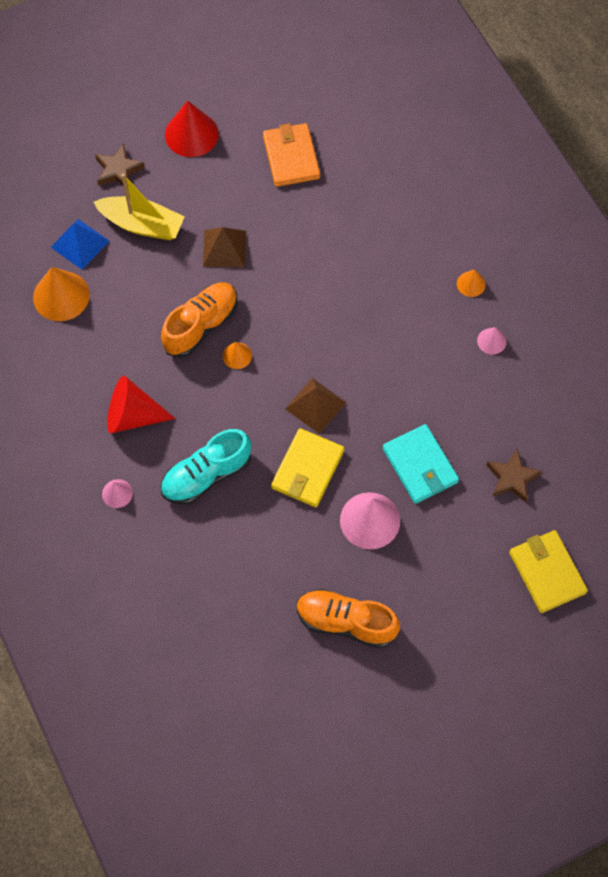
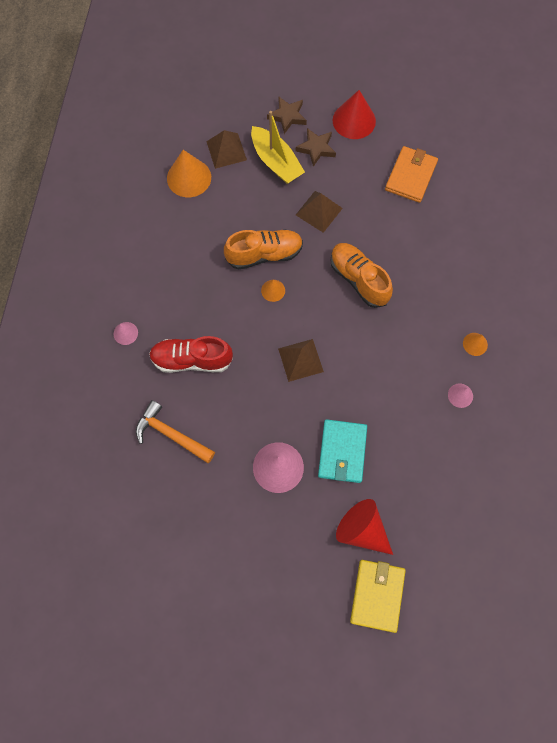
camera: 35 degrees right, 5 degrees up
blue pyramid [51,219,109,270] -> brown pyramid [206,130,247,169]
red cone [107,376,175,433] -> red cone moved to [336,499,393,555]
turquoise shoe [160,429,251,504] -> red shoe [149,336,233,373]
yellow wallet [271,428,344,507] -> none
orange shoe [297,589,400,648] -> orange shoe moved to [330,243,393,308]
brown star [486,448,542,502] -> brown star moved to [296,128,336,167]
none -> orange hammer [136,400,215,463]

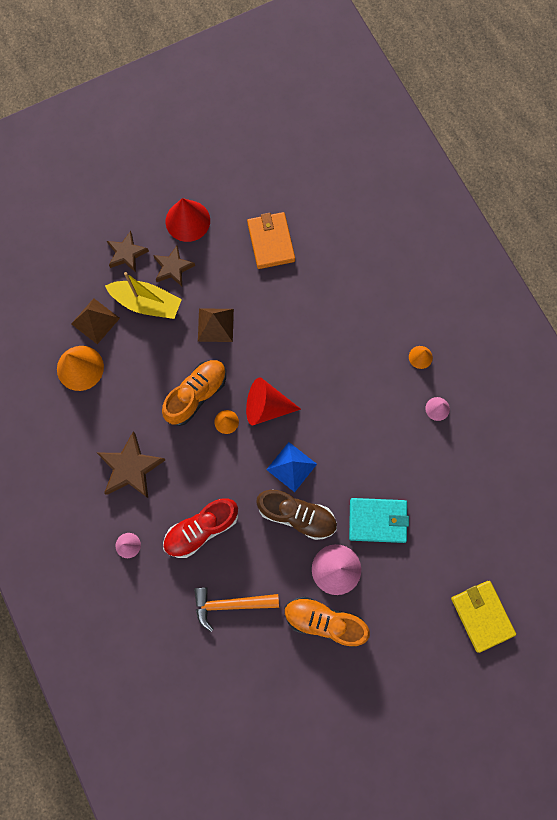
camera: 35 degrees left, 5 degrees up
brown pyramid [278,339,324,382] -> blue pyramid [266,442,317,492]
turquoise wallet [318,419,367,483] -> turquoise wallet turned 60 degrees counterclockwise [349,498,409,543]
orange shoe [330,243,393,308] -> orange shoe moved to [284,597,370,647]
red cone [336,499,393,555] -> red cone moved to [246,377,301,425]
none -> brown star [97,431,165,498]
none -> brown shoe [256,489,337,540]

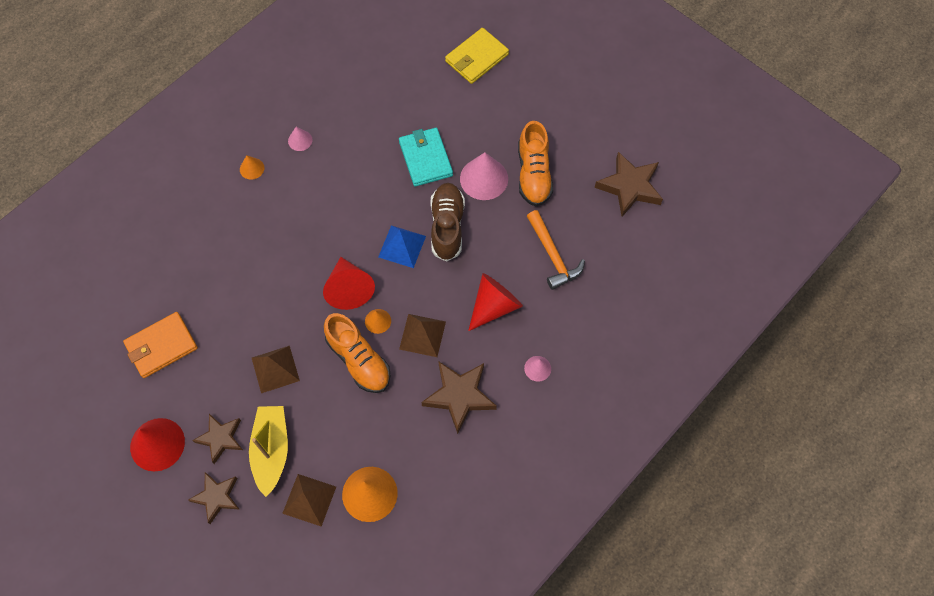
camera: 110 degrees left, 10 degrees down
orange shoe [162,360,226,426] -> orange shoe turned 150 degrees counterclockwise [324,313,390,393]
red shoe [163,498,238,558] -> red cone [468,273,523,331]
none -> brown pyramid [399,314,446,357]
none -> brown star [595,152,663,217]

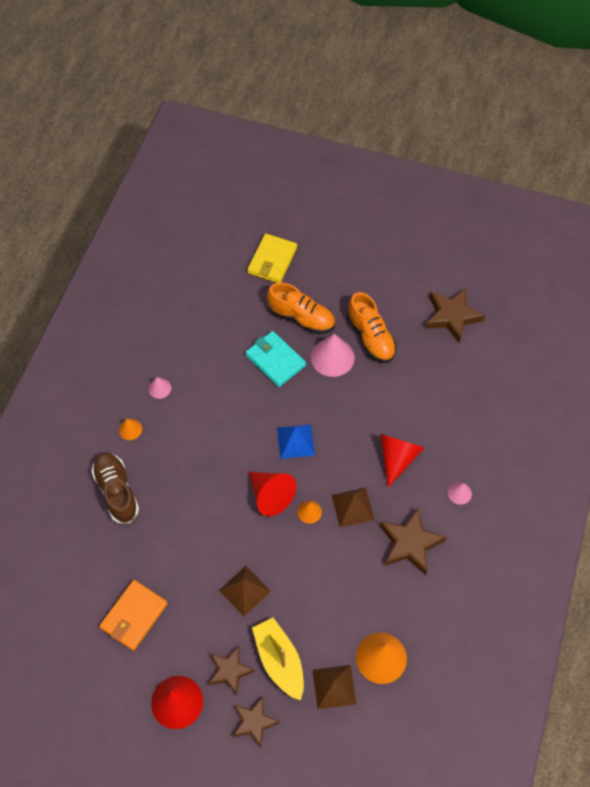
camera: 25 degrees left, 5 degrees down
orange shoe [324,313,390,393] -> orange shoe moved to [267,282,335,334]
brown shoe [430,183,465,262] -> brown shoe moved to [91,452,139,523]
orange hammer [527,210,585,290] -> none

